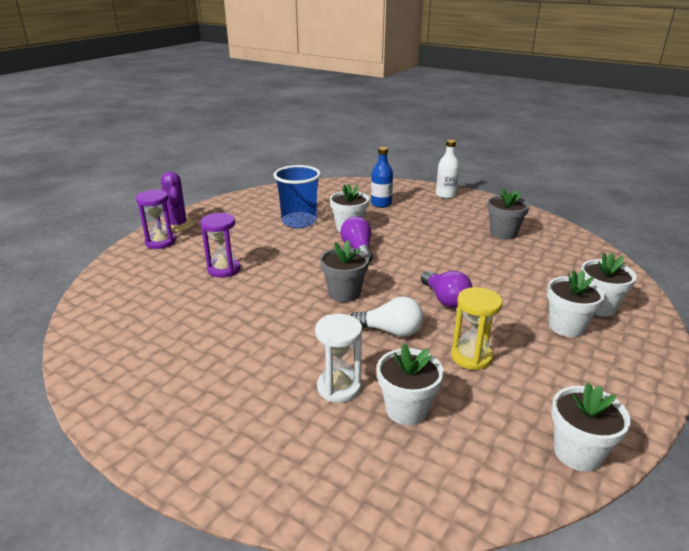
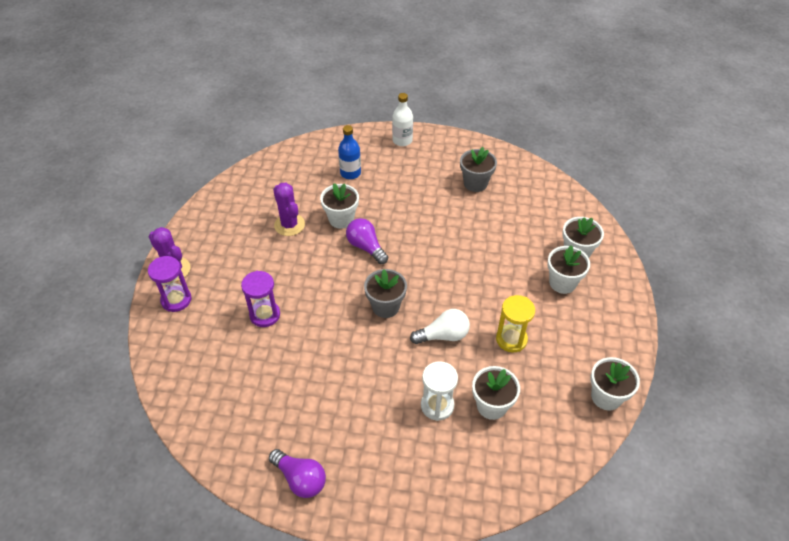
camera: 25 degrees left, 20 degrees up
blue cup [273,165,321,228] -> purple cactus [273,182,305,236]
purple light bulb [421,271,472,308] -> purple light bulb moved to [269,449,326,498]

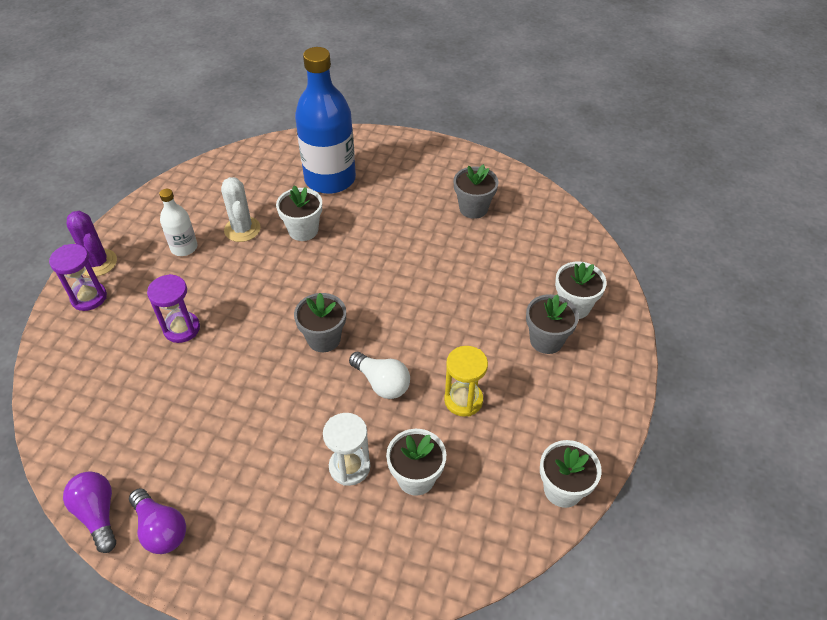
camera: 10 degrees right, 0 degrees up
purple cactus [273,182,305,236] -> white cactus [221,177,261,242]
blue bottle [338,125,361,179] -> blue bottle [295,47,356,194], size x2.07
purple light bulb [346,218,388,264] -> purple light bulb moved to [63,471,116,553]
white bottle [392,93,413,146] -> white bottle moved to [159,189,197,256]
white light bulb [410,309,470,344] -> white light bulb turned 45 degrees clockwise [349,352,410,399]
white flower pot [547,246,590,294] -> grey flower pot [526,294,579,354]

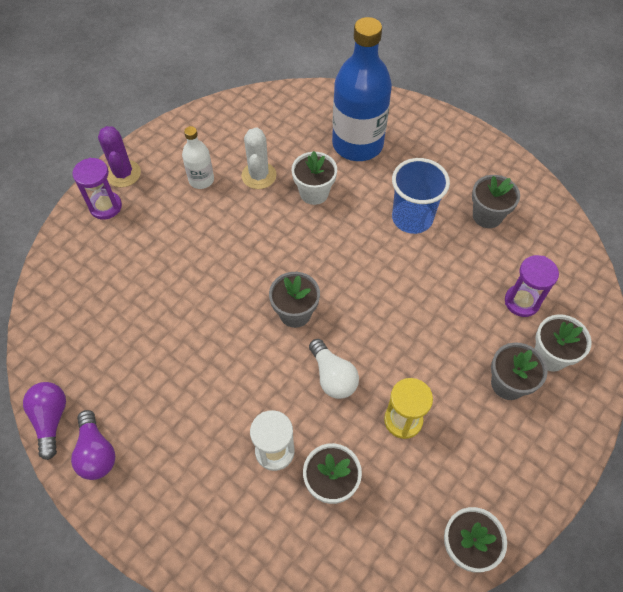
camera: 20 degrees right, 10 degrees up
purple hourglass [147,274,200,343] -> purple hourglass moved to [505,255,559,317]
none -> blue cup [392,158,450,234]

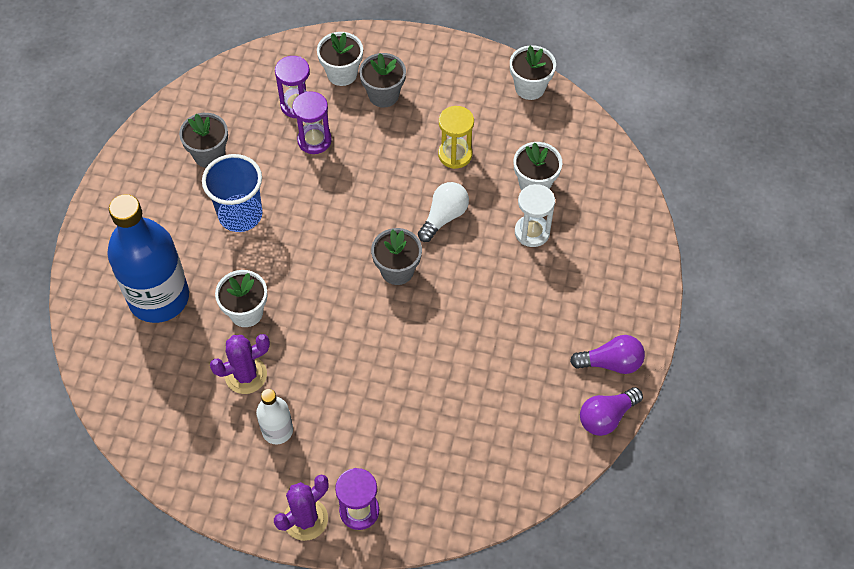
camera: 115 degrees left, 0 degrees up
purple light bulb [71,410,115,480] -> purple light bulb turned 45 degrees clockwise [570,335,645,374]
white cactus [241,128,277,189] -> purple cactus [210,334,270,394]
none -> purple hourglass [292,91,332,154]

